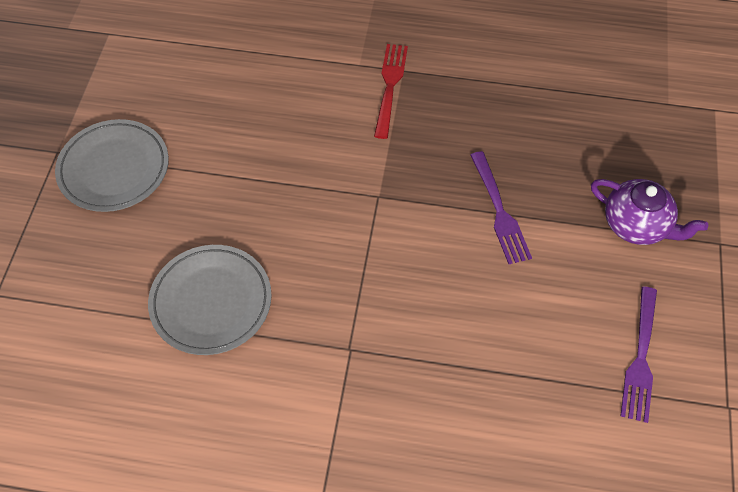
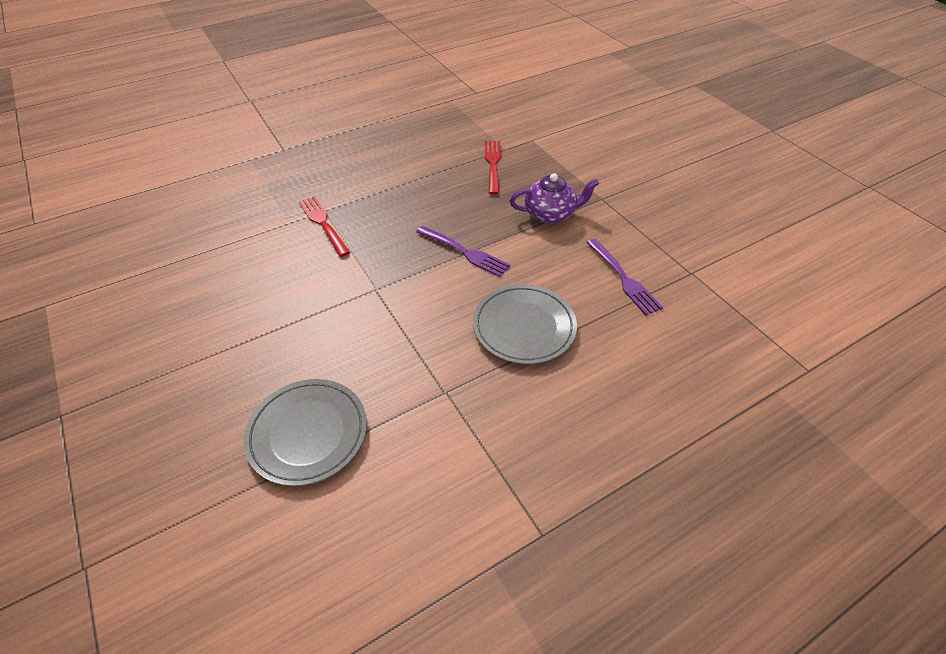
camera: 40 degrees left, 10 degrees down
grey plate [55,119,169,212] -> grey plate moved to [473,284,577,364]
none -> red fork [485,141,501,195]

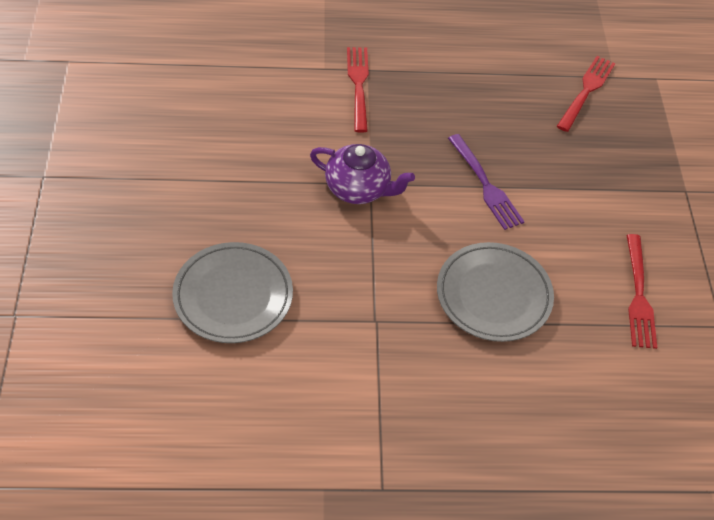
camera: 25 degrees right, 5 degrees up
purple teapot [510,173,599,224] -> purple teapot moved to [310,144,415,204]
purple fork [586,239,663,315] -> red fork [627,234,658,349]

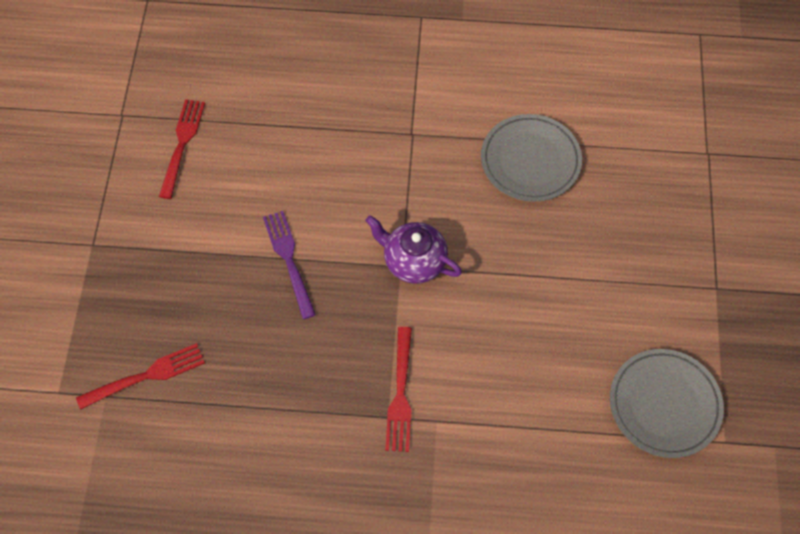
camera: 170 degrees left, 10 degrees up
grey plate [437,242,554,342] -> grey plate moved to [610,349,724,458]
red fork [557,56,615,132] -> red fork turned 150 degrees counterclockwise [76,343,205,410]

